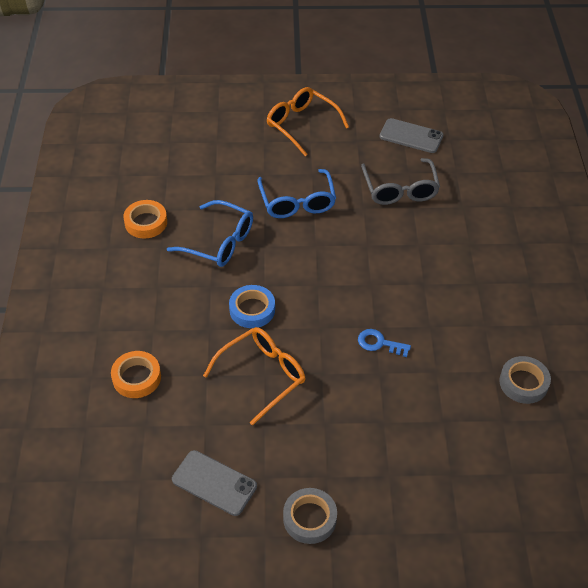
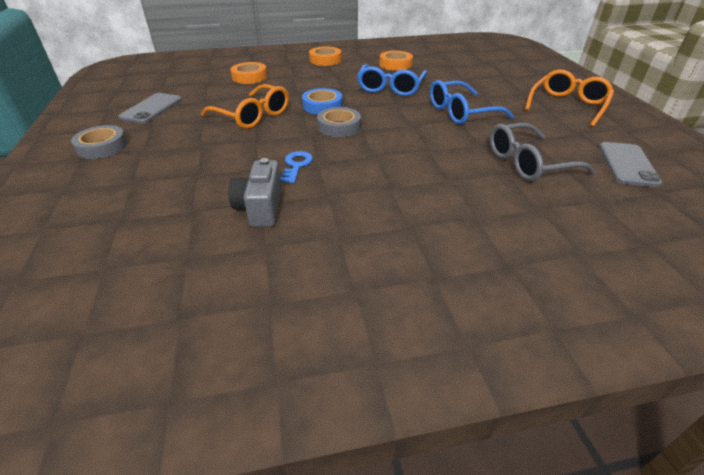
camera: 80 degrees right, 10 degrees down
grey tape [499,356,551,404] -> grey tape moved to [317,107,361,137]
none -> grey camera [228,158,282,227]
none -> orange tape [309,46,342,66]

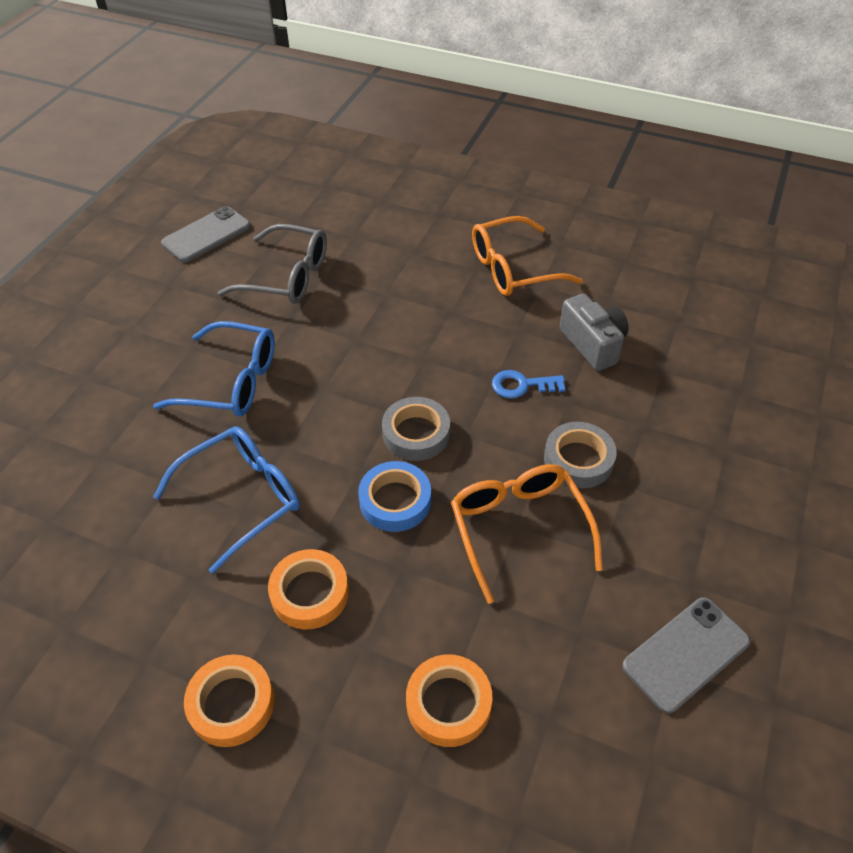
camera: 145 degrees left, 10 degrees up
grey tape [71,125,127,159] -> grey tape moved to [544,422,617,488]
grey camera [228,158,282,227] -> grey camera turned 60 degrees counterclockwise [559,293,629,371]
blue key [280,151,313,183] -> blue key turned 45 degrees clockwise [492,370,566,399]
orange tape [379,50,413,71] -> orange tape moved to [268,549,349,629]
orange glasses [525,70,614,127] -> orange glasses moved to [472,216,583,296]

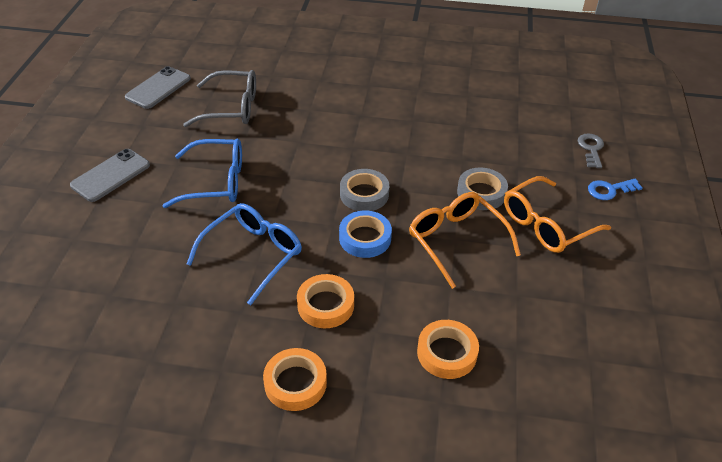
camera: 15 degrees left, 5 degrees down
orange glasses [472,216,583,296] -> orange glasses moved to [504,176,611,253]
blue key [492,370,566,399] -> blue key moved to [588,179,643,200]
grey camera [559,293,629,371] -> none
grey phone [622,597,750,714] -> grey phone moved to [70,149,150,202]
none -> grey key [578,133,604,168]

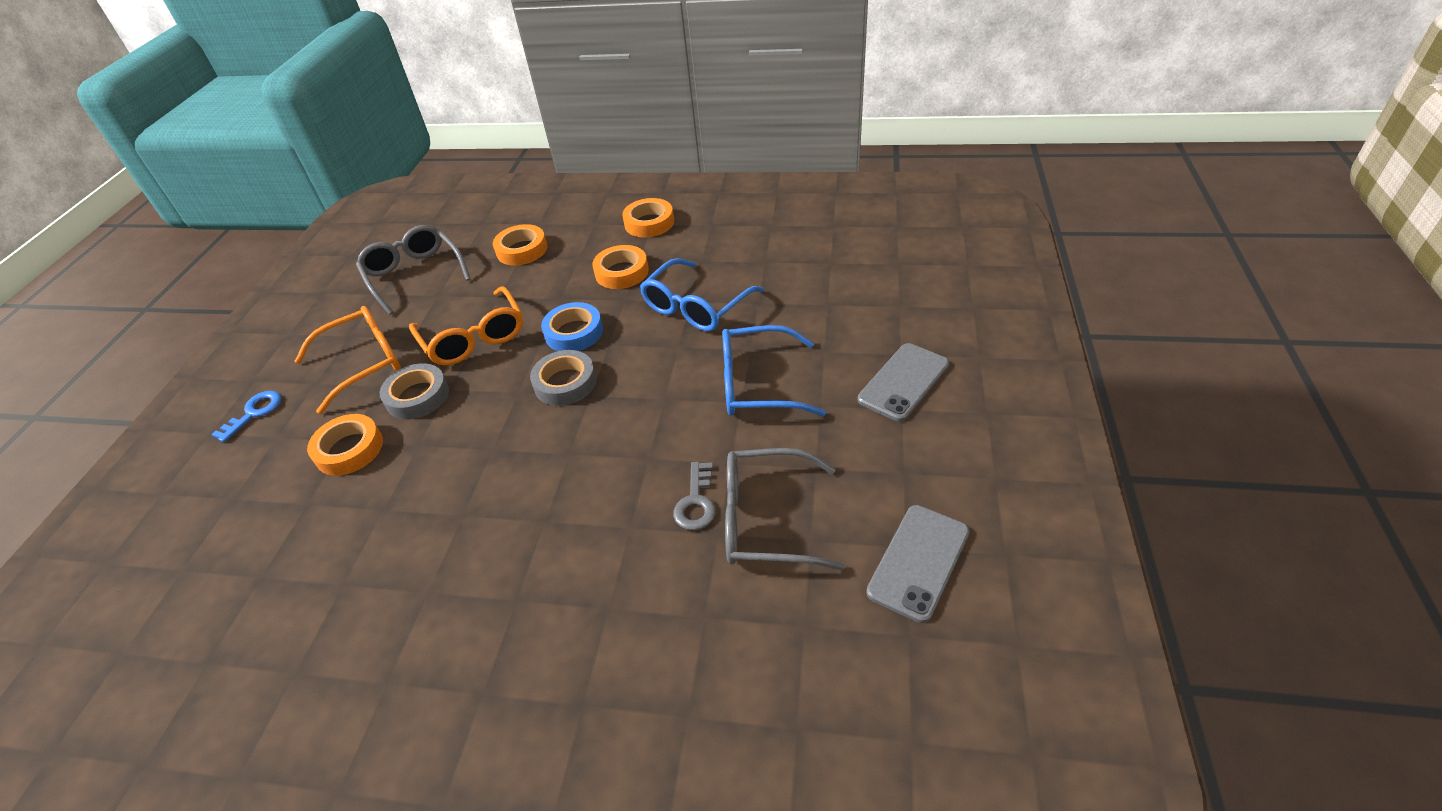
camera: 175 degrees left, 0 degrees up
grey key [578,133,604,168] -> grey key moved to [673,462,716,530]
blue key [588,179,643,200] -> blue key turned 45 degrees counterclockwise [211,391,281,442]
none -> orange tape [307,414,383,476]
none -> grey glasses [356,225,471,315]

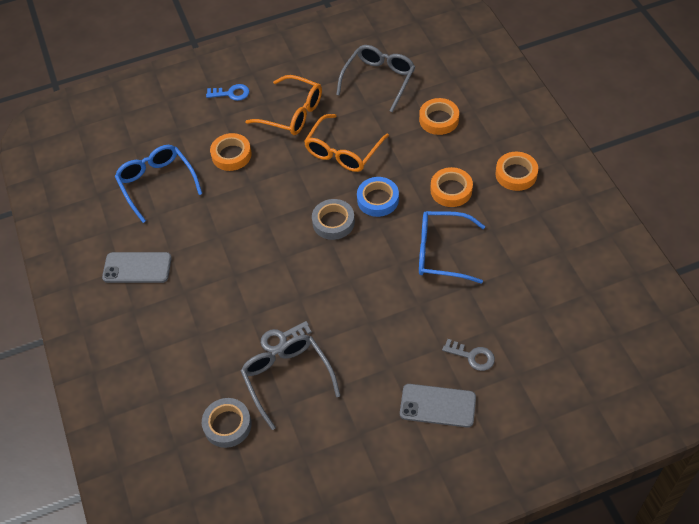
camera: 60 degrees right, 10 degrees up
grey tape [380,363,449,419] -> grey tape moved to [202,398,252,448]
blue glasses [722,325,826,416] -> blue glasses moved to [115,145,202,223]
grey phone [866,505,970,623] -> grey phone moved to [102,252,172,283]
none -> grey key [442,339,495,371]

